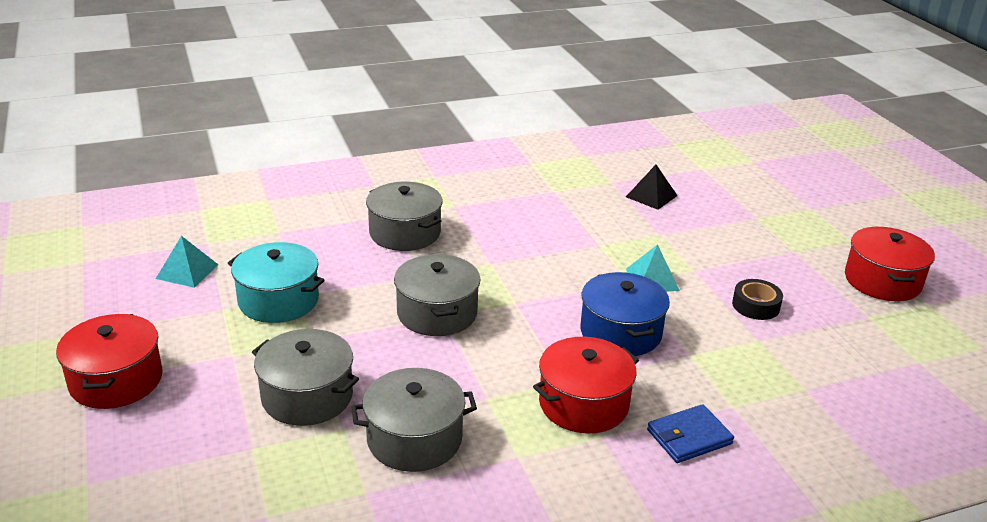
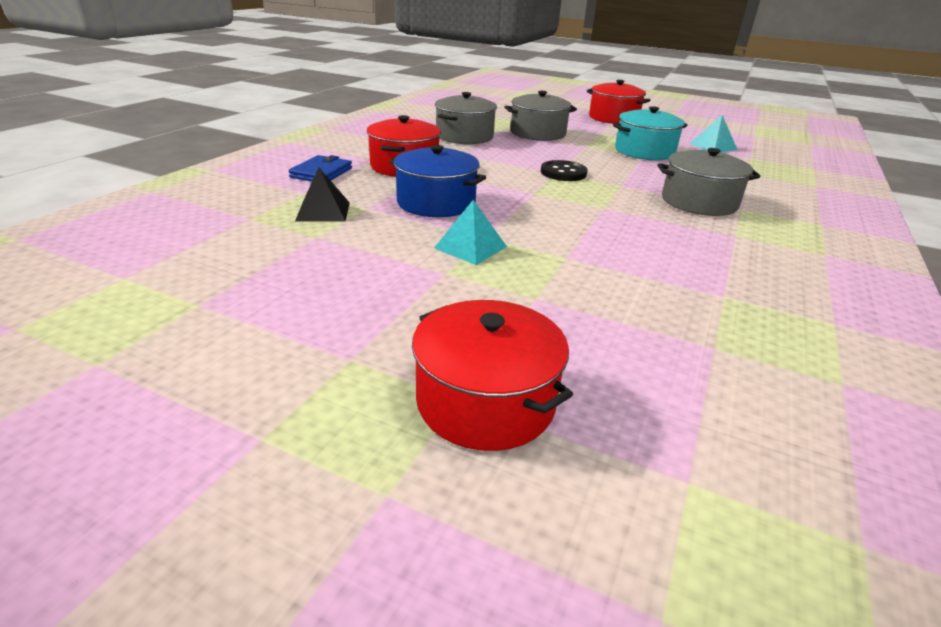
camera: 135 degrees right, 0 degrees up
grey pot [394,254,481,336] -> black button [541,160,588,181]
black pyramid [626,165,677,210] -> black pyramid moved to [295,167,350,222]
black tape [732,279,783,320] -> none
red pot [845,227,935,301] -> red pot moved to [412,300,573,451]

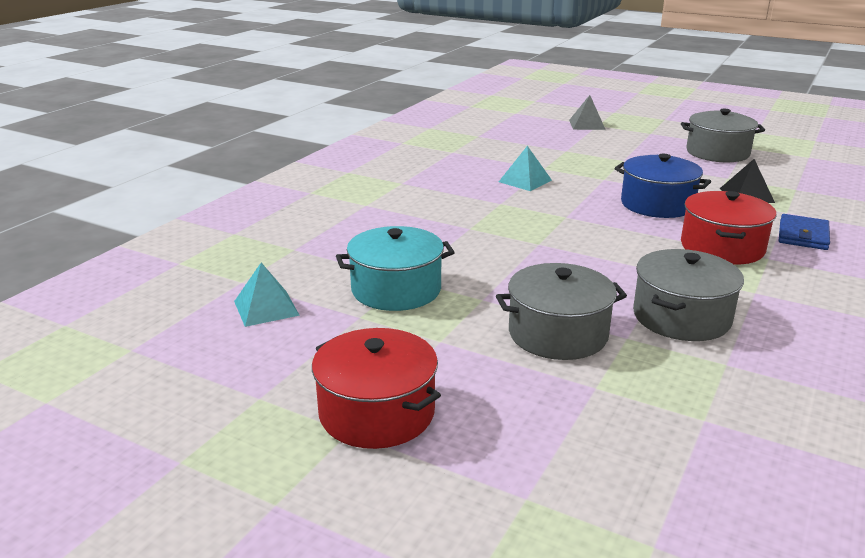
camera: 175 degrees left, 5 degrees down
red pot [412,300,573,451] -> grey pyramid [569,95,606,130]
turquoise pyramid [434,200,507,265] -> turquoise pyramid moved to [499,146,552,191]
black button [541,160,588,181] -> none
grey pot [657,148,761,216] -> grey pot moved to [681,109,765,162]

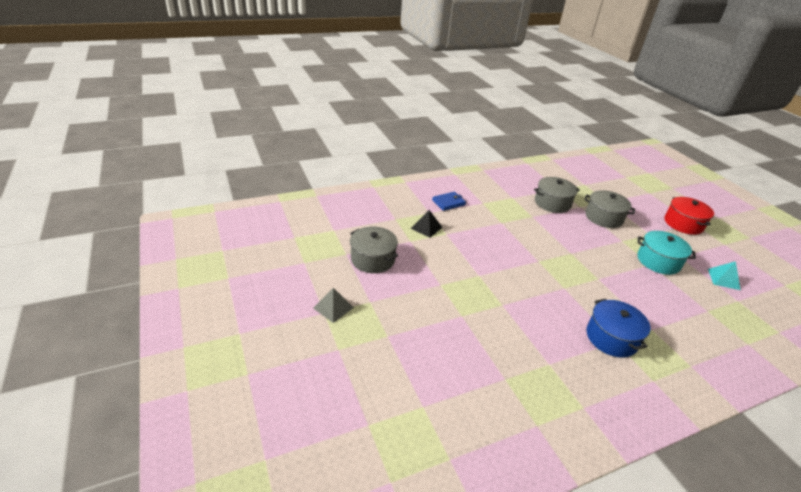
camera: 145 degrees left, 10 degrees up
turquoise pyramid [499,146,552,191] -> none
grey pyramid [569,95,606,130] -> grey pyramid moved to [313,288,354,323]
blue pot [615,154,711,218] -> blue pot moved to [586,299,650,358]
red pot [681,191,776,265] -> none

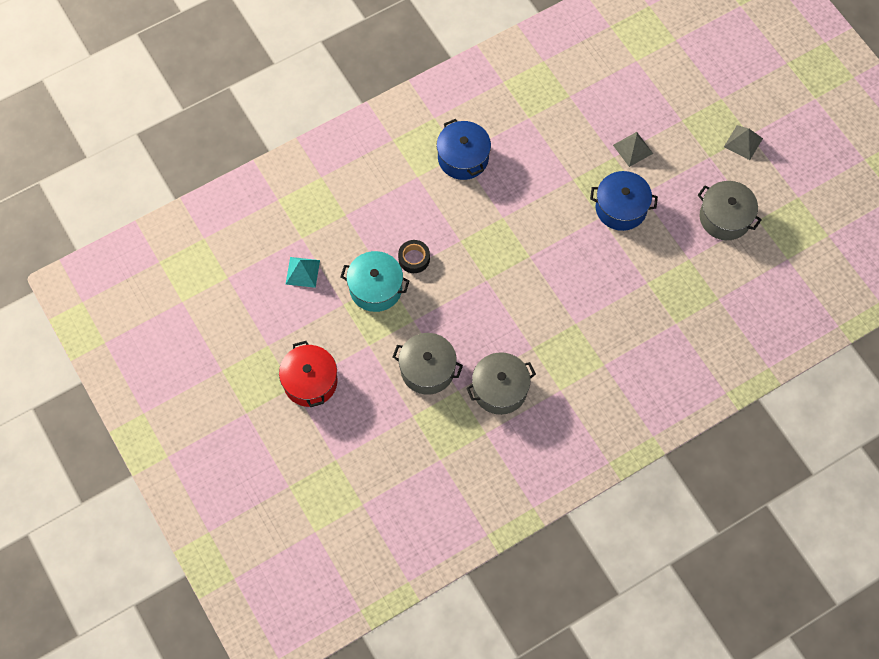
camera: 175 degrees right, 30 degrees up
black pyramid [411,210,442,238] -> none
blue wallet [432,192,466,211] -> none
none -> black tape [398,240,430,273]
none -> blue pot [590,171,658,231]
none -> grey pyramid [613,132,653,167]

